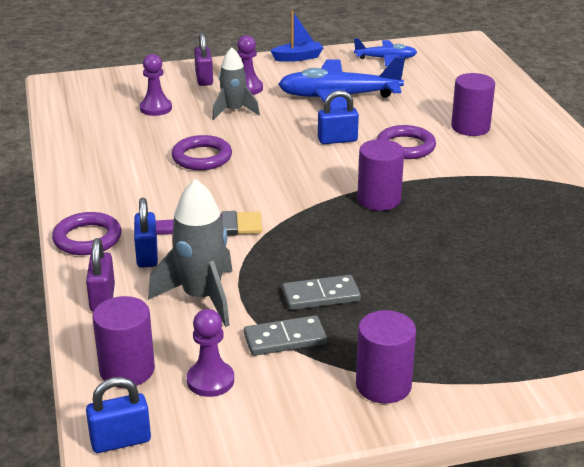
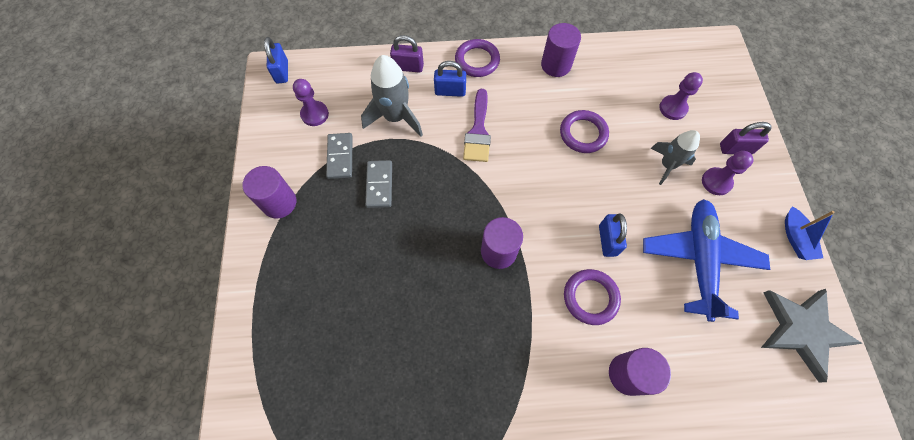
camera: 100 degrees right, 35 degrees up
purple cylinder [92,296,155,388] -> purple cylinder moved to [541,23,581,77]
blue plane [354,38,417,66] -> grey star [761,289,863,383]

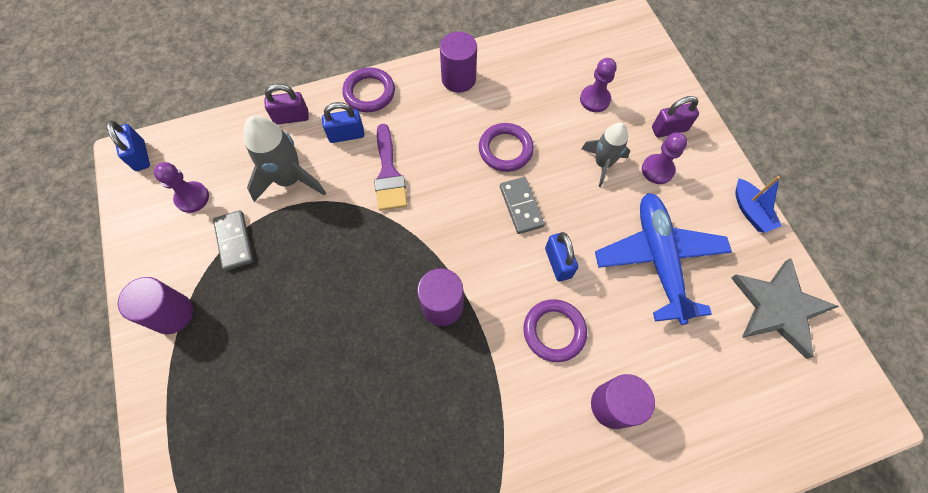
camera: 15 degrees left, 0 degrees up
grey domino [365,160,392,208] -> grey domino moved to [500,177,545,234]

